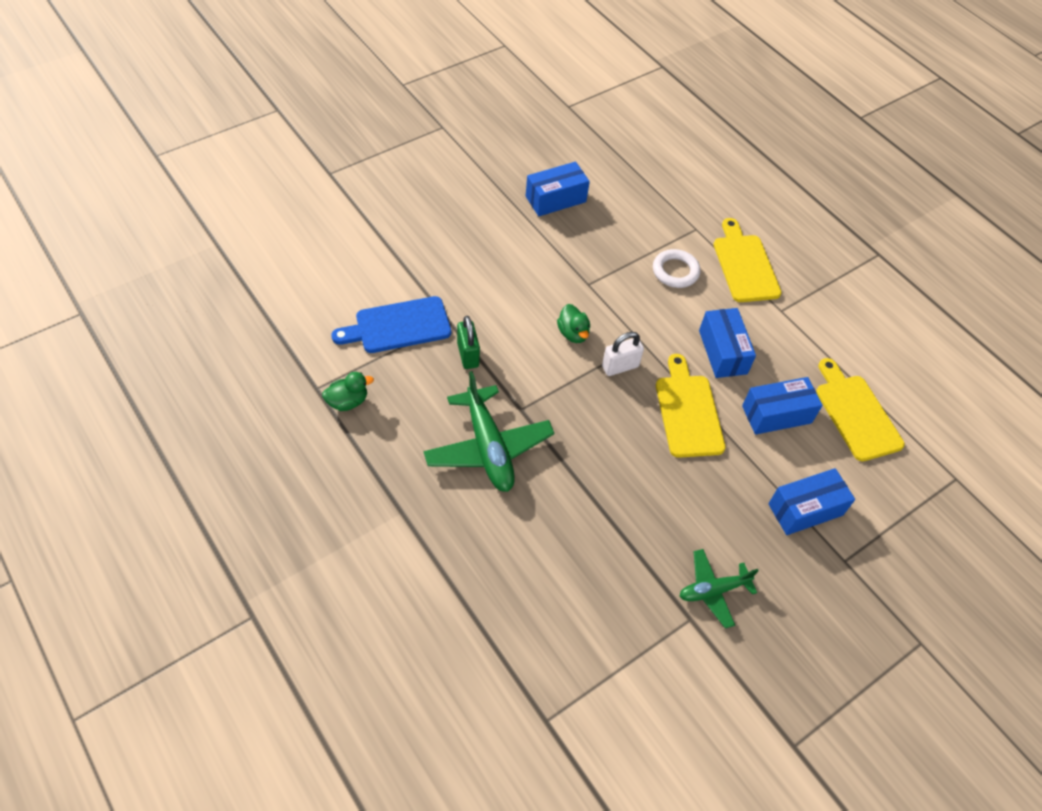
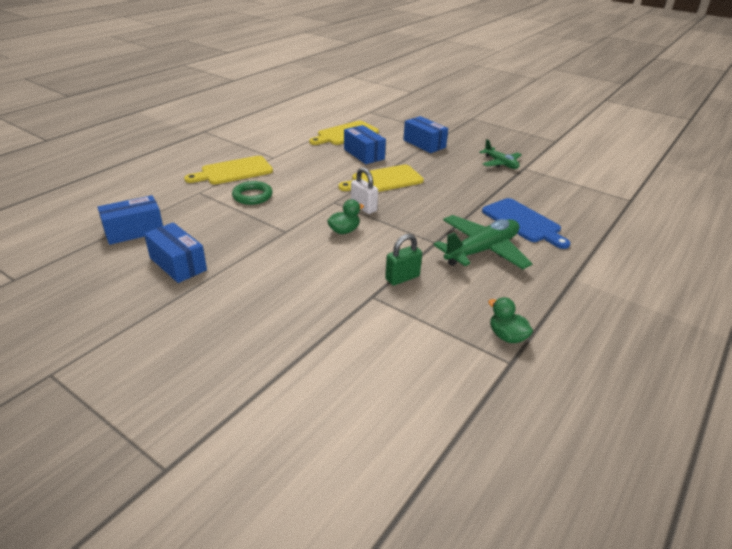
camera: 105 degrees left, 20 degrees down
blue cutting board [332,296,451,353] -> blue cutting board moved to [482,198,570,249]
white ring [653,249,701,288] -> green ring [232,181,273,205]
blue box [699,308,756,378] -> blue box moved to [97,195,163,245]

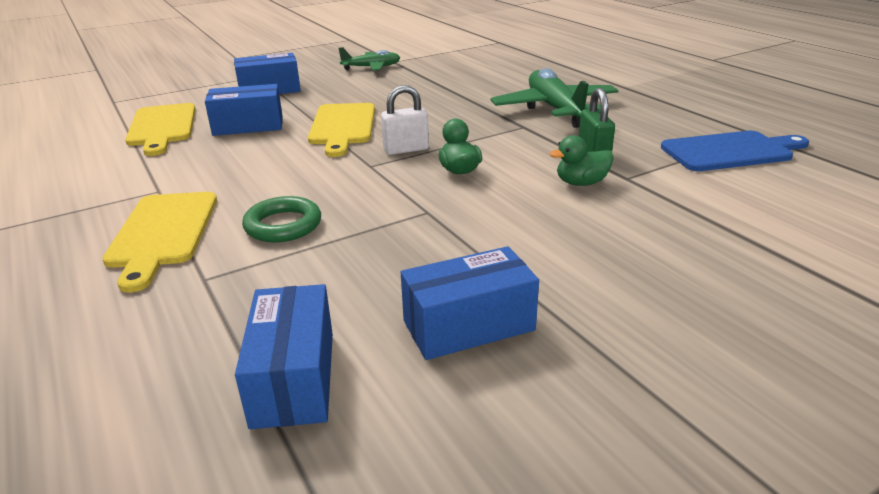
camera: 65 degrees left, 5 degrees down
blue cutting board [482,198,570,249] -> blue cutting board moved to [661,131,809,171]
green duck [488,297,533,343] -> green duck moved to [550,135,614,186]

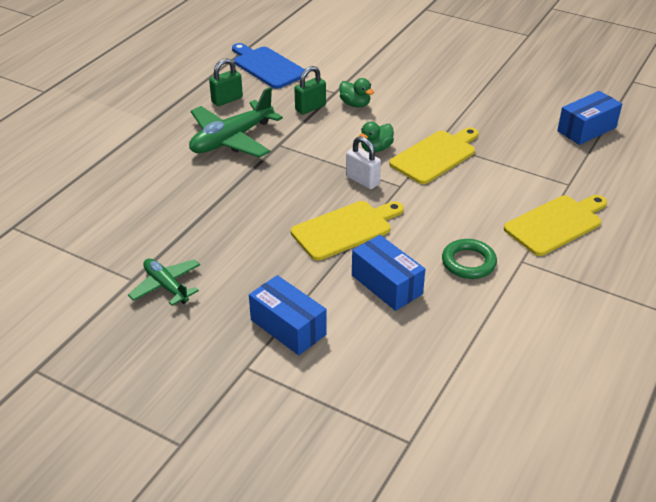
camera: 120 degrees left, 10 degrees up
yellow cutting board [125,103,196,156] -> yellow cutting board moved to [389,127,479,184]
green ring [242,196,321,242] -> green ring moved to [442,239,497,279]
blue box [401,246,539,360] -> none
none -> green padlock [209,58,243,106]

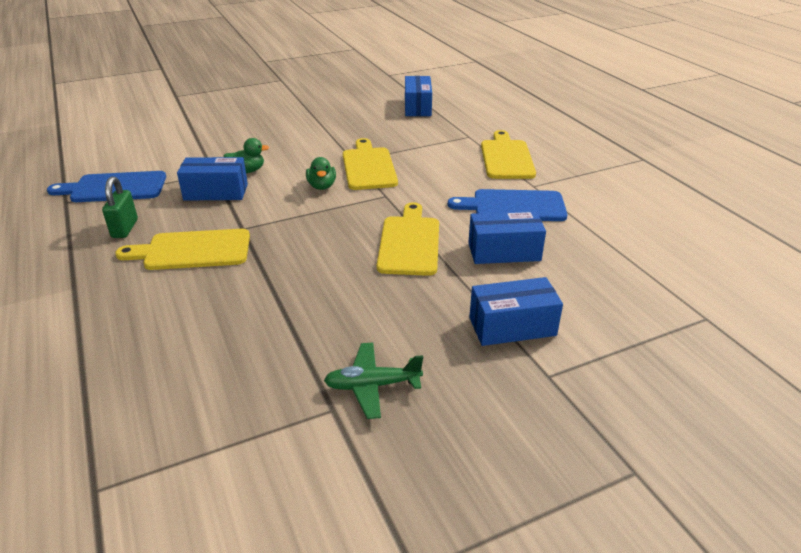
camera: 55 degrees left, 5 degrees down
green plane [189,87,283,158] -> yellow cutting board [115,229,250,270]
green padlock [294,66,326,115] -> blue box [177,157,248,201]
white padlock [346,136,381,189] -> none
green ring [442,239,497,279] -> blue cutting board [448,189,568,221]

